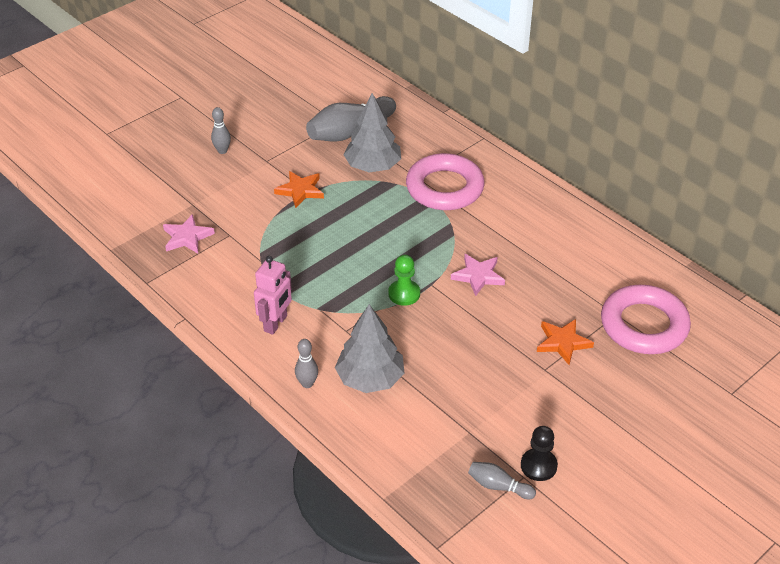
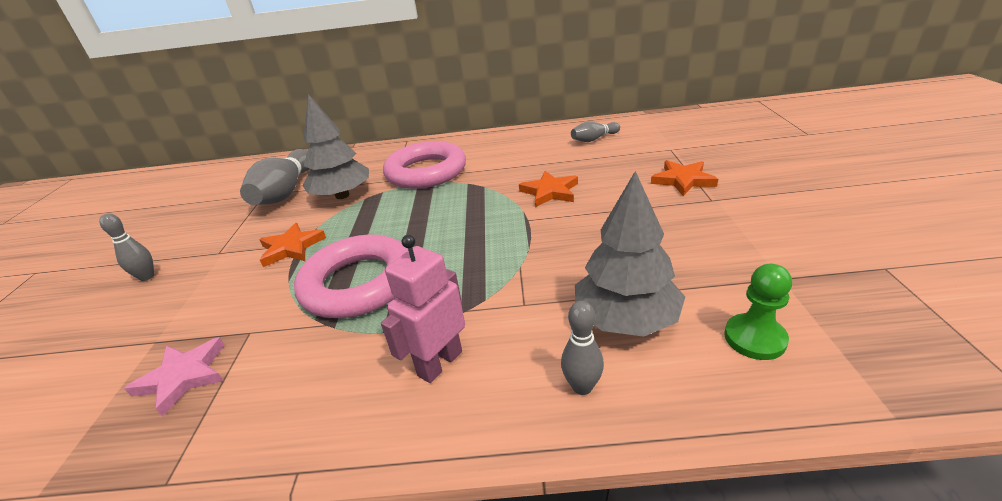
camera: 45 degrees left, 10 degrees down
pink robot [254,256,292,335] -> pink robot turned 120 degrees counterclockwise [381,235,465,383]
green pawn [388,255,420,306] -> green pawn moved to [724,264,792,360]
pink star [451,254,505,296] -> orange star [519,171,578,207]
grey bowling pin [468,462,536,499] -> grey bowling pin moved to [571,121,620,142]
black pawn [521,426,558,481] -> none
pink ring [601,285,691,354] -> pink ring moved to [294,234,408,318]

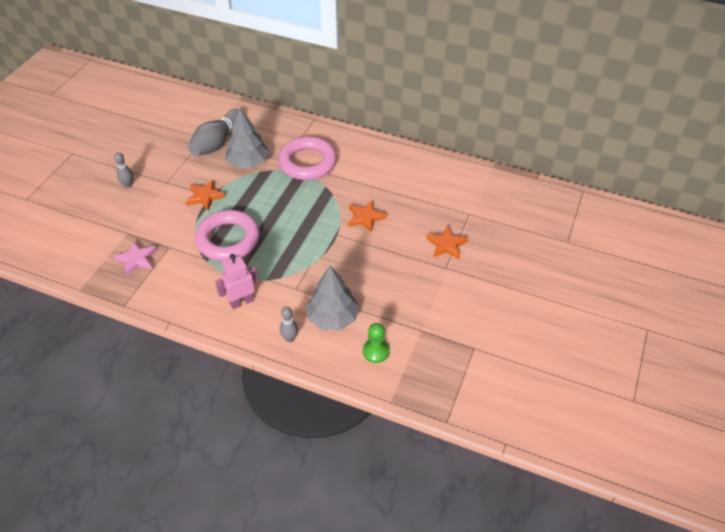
camera: 20 degrees right, 15 degrees up
grey bowling pin [571,121,620,142] -> none

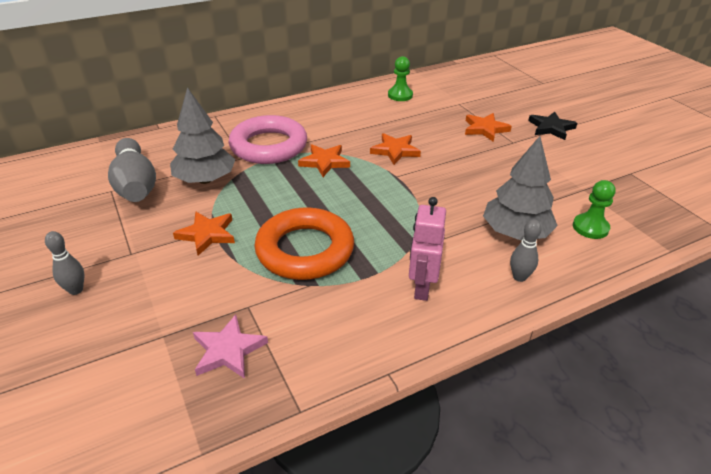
camera: 50 degrees left, 10 degrees down
pink ring [195,210,260,261] -> orange ring [254,207,354,280]
none -> orange star [298,145,350,177]
none -> green pawn [388,56,413,101]
none -> black star [528,111,577,140]

